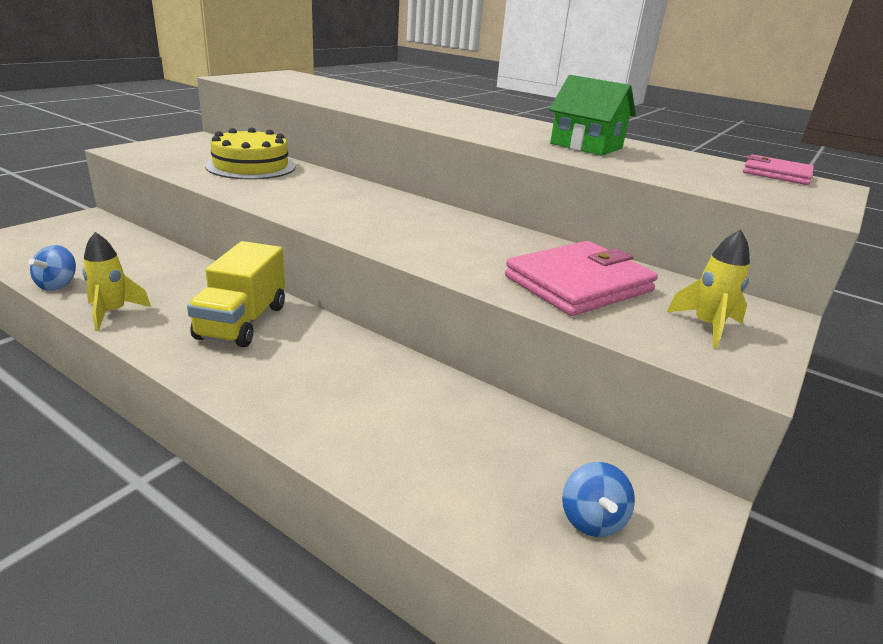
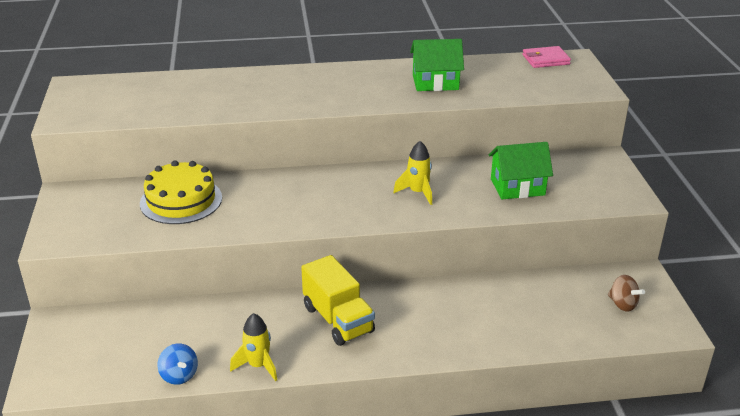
camera: 40 degrees left, 5 degrees up
pink wallet [505,241,658,316] -> green house [489,142,553,199]
blue spinning top [562,462,635,537] -> brown spinning top [608,275,645,312]
yellow rocket [667,229,750,349] -> yellow rocket moved to [393,141,432,205]

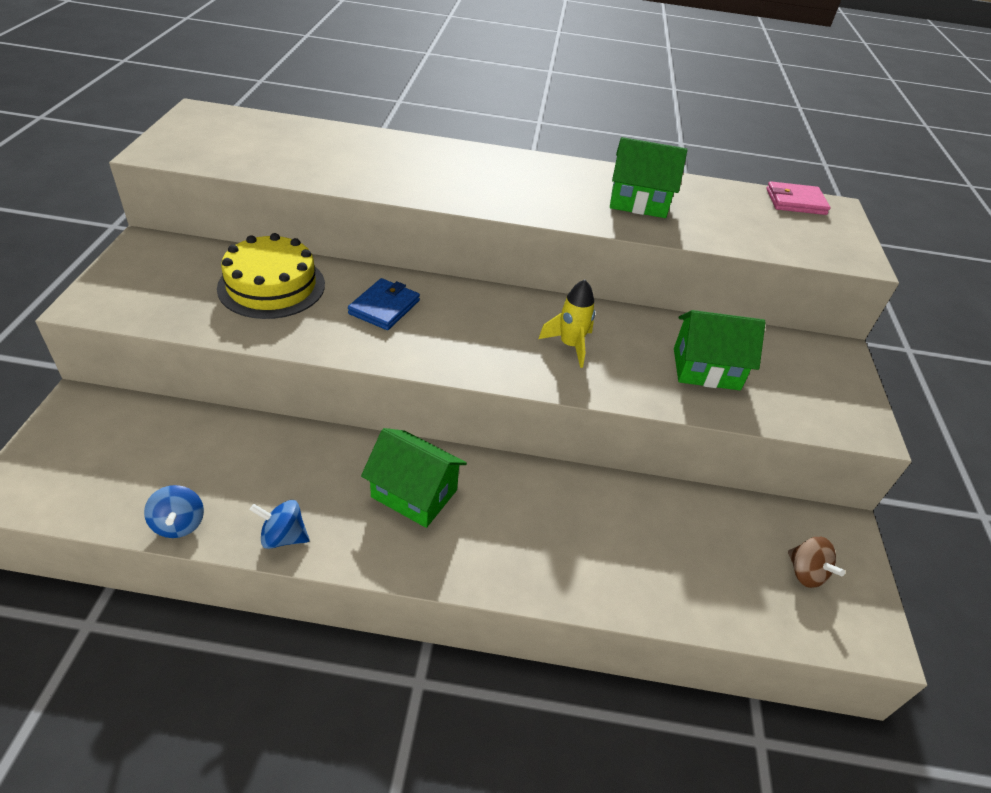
camera: 10 degrees right, 10 degrees up
yellow rocket [230,313,277,381] -> blue spinning top [250,500,310,549]
yellow truck [301,255,375,346] -> green house [361,428,467,528]
none -> blue wallet [348,278,420,330]

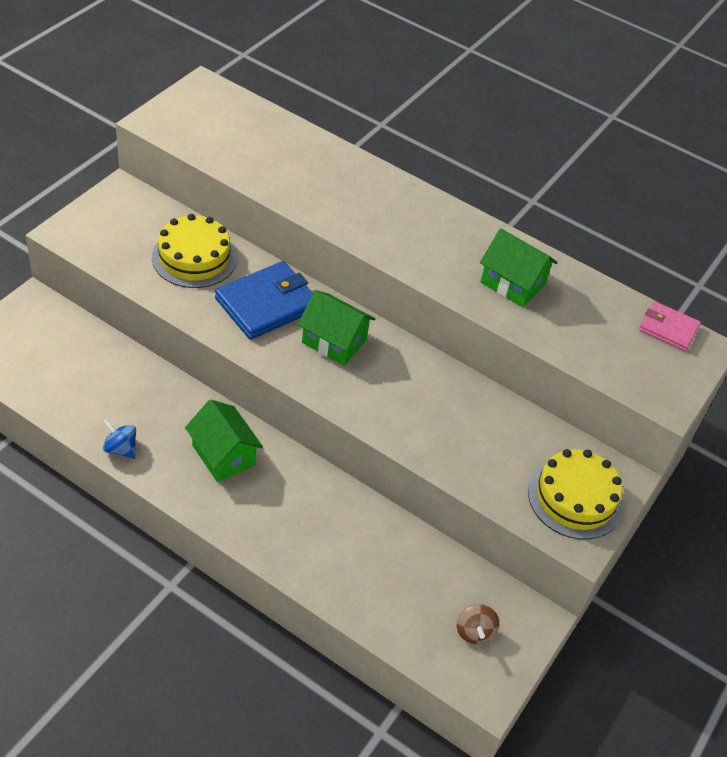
camera: 25 degrees right, 5 degrees up
blue spinning top [144,485,204,538] -> none
blue wallet [348,278,420,330] -> blue wallet [215,261,313,340], size x1.70
yellow rocket [539,280,595,368] -> none
green house [674,310,766,390] -> green house moved to [298,290,375,365]
none -> yellow cake [528,449,624,539]

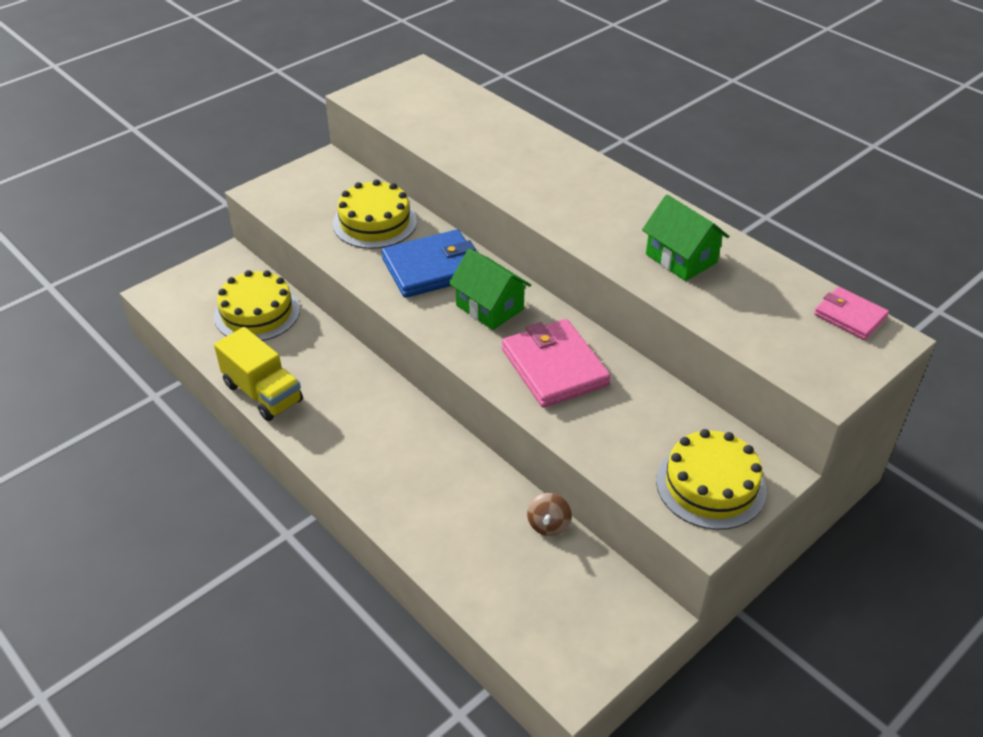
camera: 20 degrees right, 5 degrees down
blue spinning top [103,419,136,459] -> yellow truck [214,327,303,421]
green house [185,400,263,482] -> none
brown spinning top [457,604,499,644] -> brown spinning top moved to [527,493,572,536]
none -> yellow cake [214,270,300,341]
none -> pink wallet [502,319,611,408]

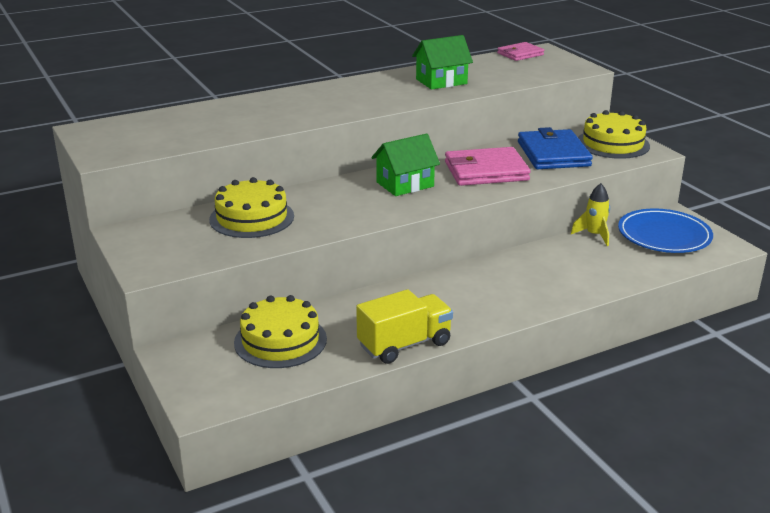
camera: 75 degrees left, 15 degrees down
blue wallet [382,229,476,298] -> blue wallet moved to [518,127,593,169]
brown spinning top [527,493,572,536] -> yellow rocket [571,183,610,246]
none -> blue plate [618,209,713,253]

